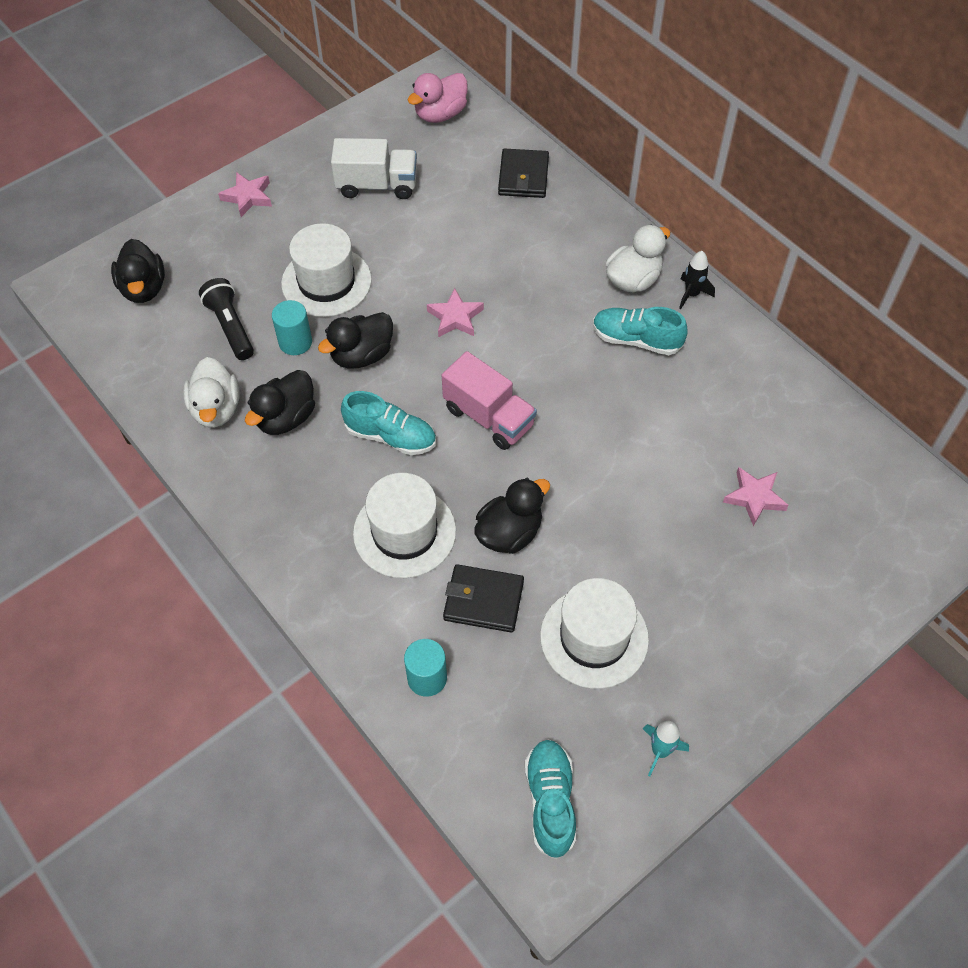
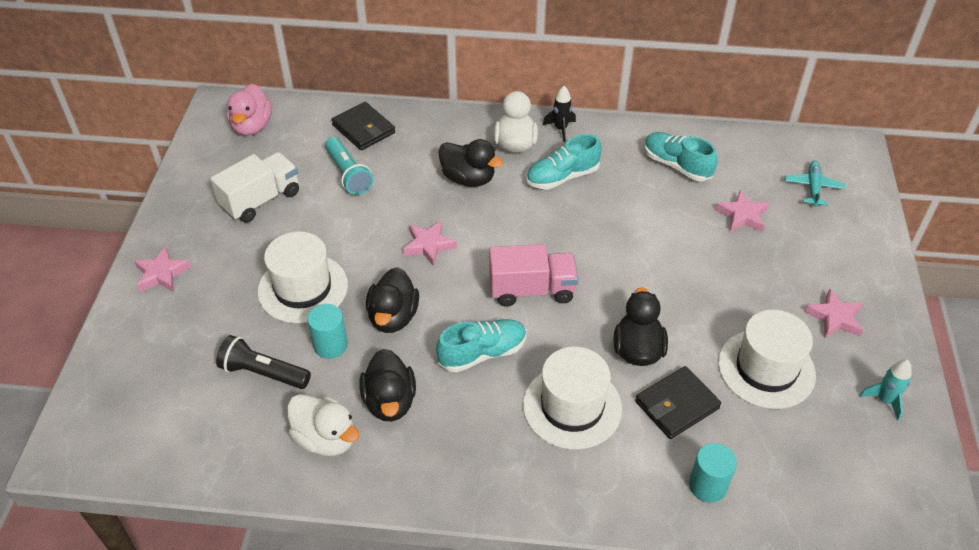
camera: 45 degrees left, 10 degrees down
black duck [111,239,165,303] -> black duck moved to [438,139,503,187]
turquoise shoe [525,739,576,859] -> turquoise shoe moved to [644,132,717,181]
none -> turquoise flashlight [325,137,373,195]
none -> turquoise plane [785,161,845,207]
none -> pink star [805,288,863,338]

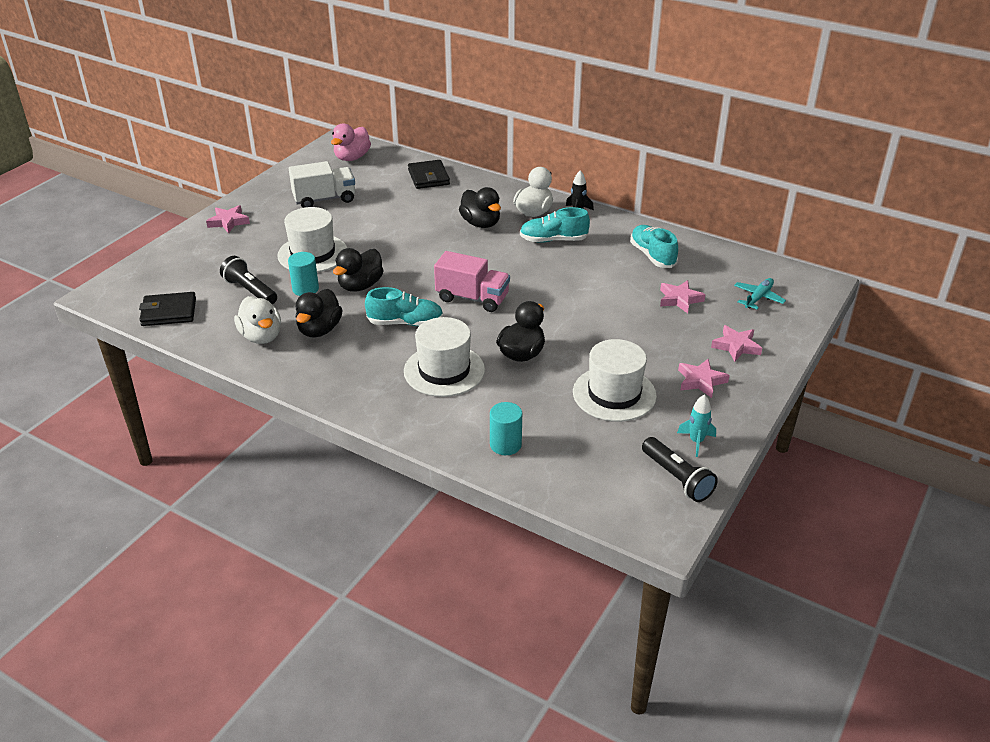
camera: 25 degrees right, 10 degrees down
turquoise flashlight [325,137,373,195] -> none
pink star [403,220,457,266] -> pink star moved to [711,325,762,362]
black wallet [635,366,721,439] -> black wallet moved to [139,292,196,326]
none -> black flashlight [642,437,718,502]

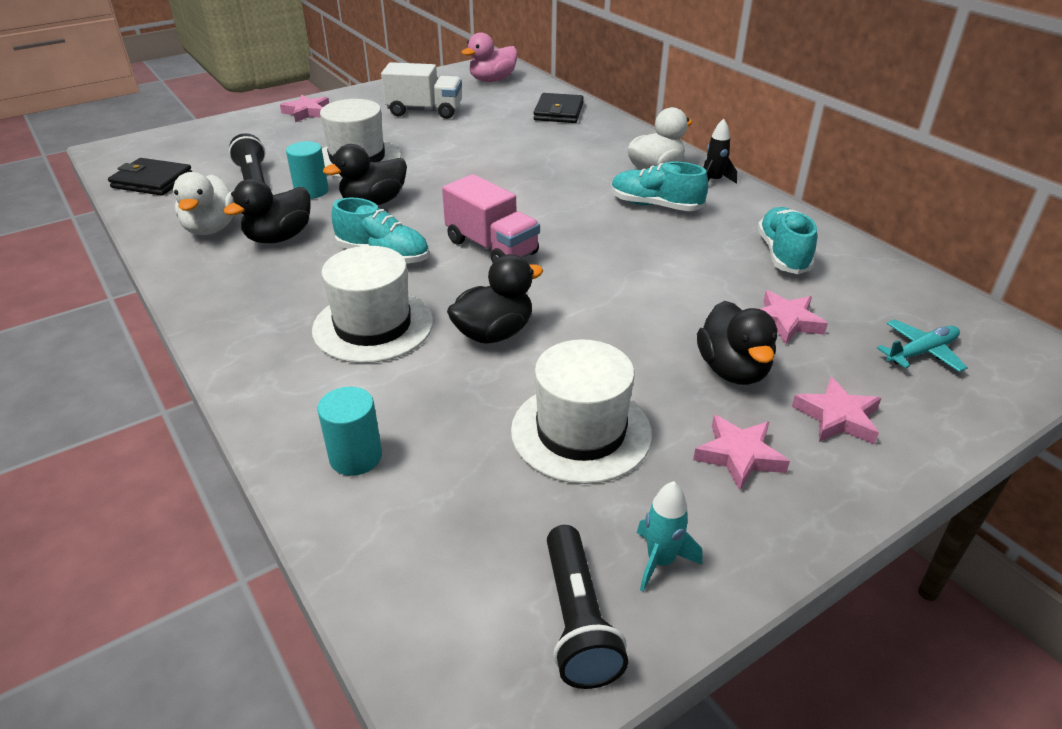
camera: 25 degrees right, 0 degrees up
black duck [459,187,501,228] -> black duck moved to [697,301,777,385]

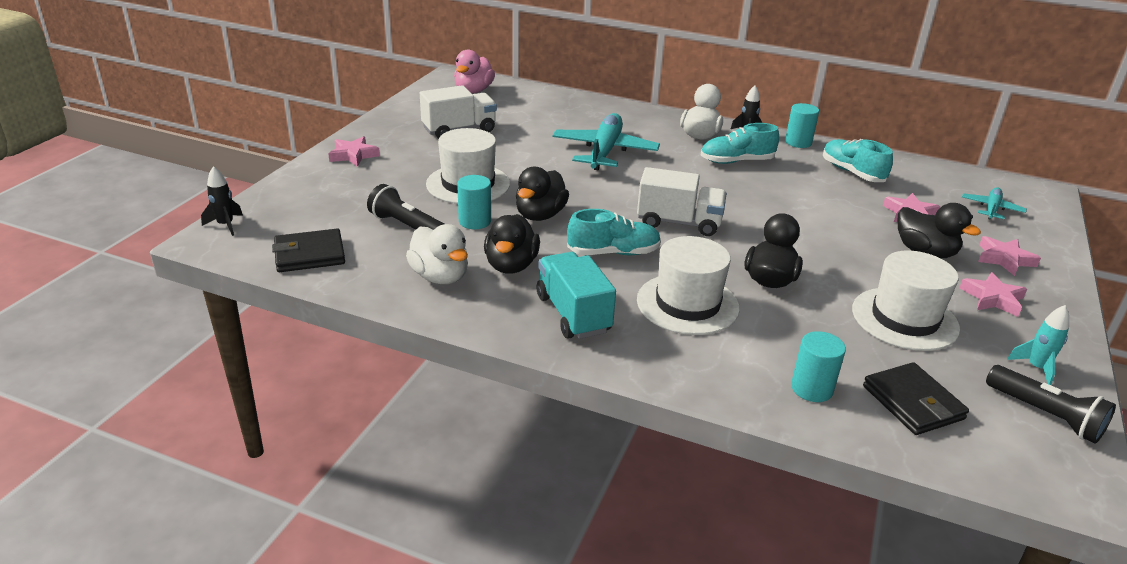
camera: 35 degrees left, 5 degrees down
pink truck [442,174,540,263] -> white truck [637,167,727,236]
black wallet [533,93,584,123] -> black wallet moved to [863,362,969,435]
none -> black rocket [201,166,243,236]
none -> turquoise truck [537,252,616,339]
none -> turquoise plane [552,113,660,170]
none -> turquoise cylinder [785,103,819,148]

